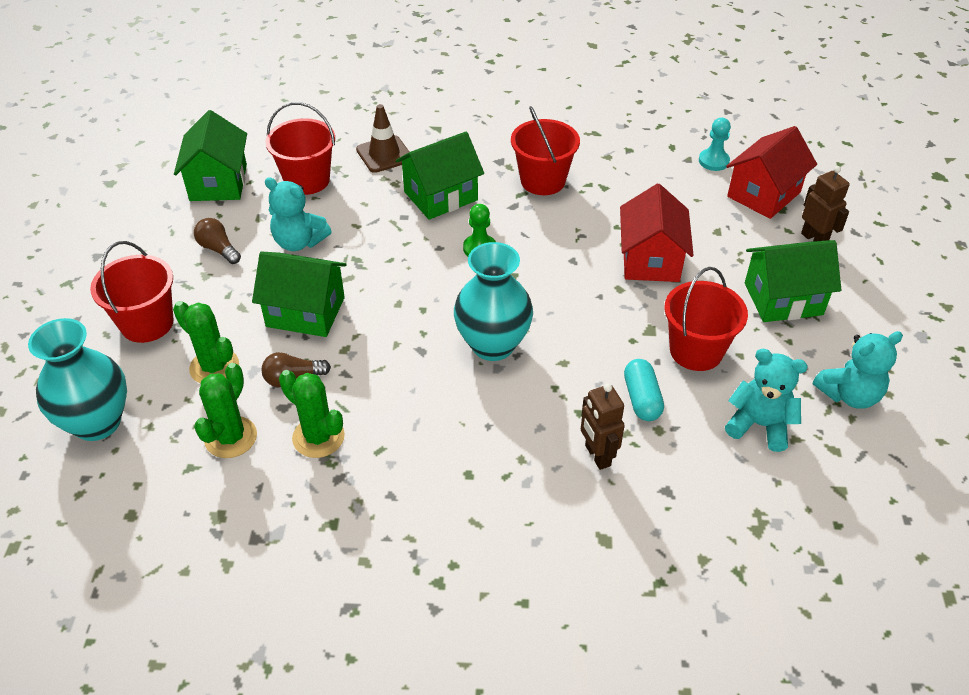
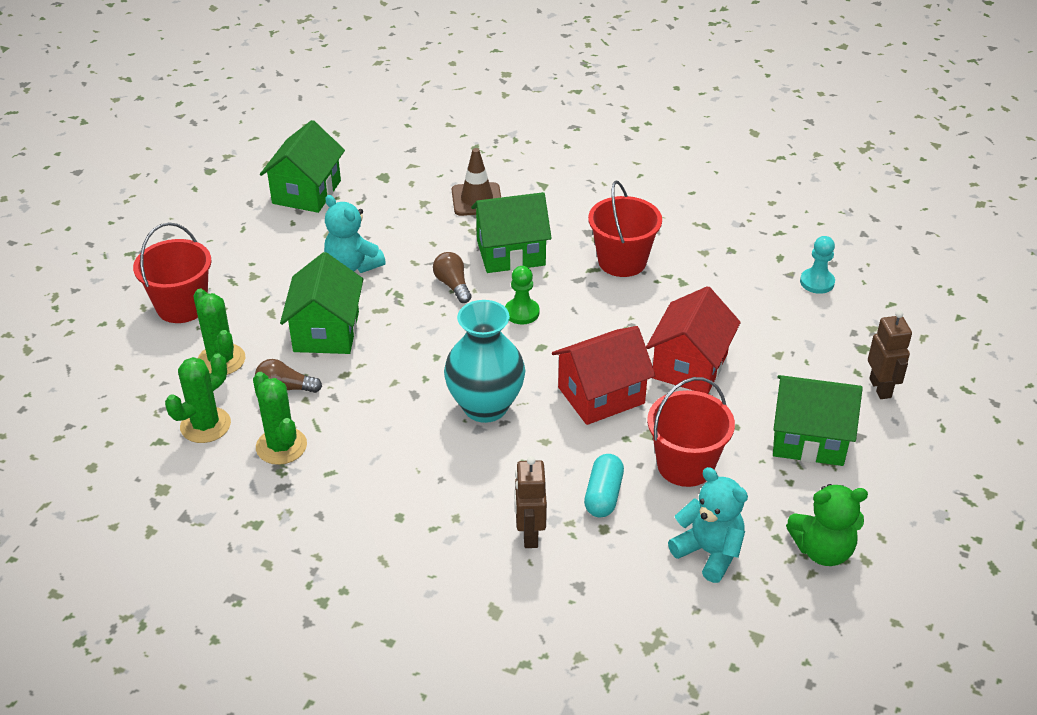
camera: 20 degrees right, 5 degrees down
turquoise vase [28,318,127,441] -> none
brown light bulb [194,218,241,264] -> brown light bulb moved to [433,252,472,303]
green house [252,252,346,337] -> green house turned 60 degrees clockwise [280,252,363,354]
red bucket [265,102,335,195] -> none
red house [726,126,817,219] -> red house moved to [552,326,656,425]
turquoise teddy bear [813,331,903,408] -> green teddy bear [786,484,868,566]

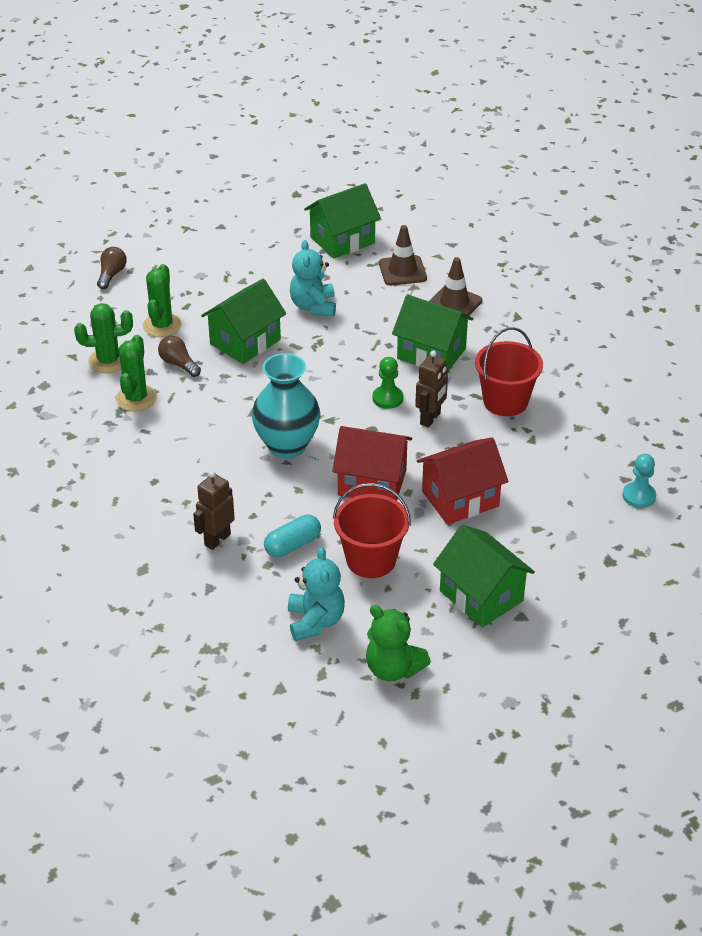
camera: 40 degrees right, 0 degrees up
red bucket [133,223,211,323] -> none
brown light bulb [433,252,472,303] -> brown light bulb moved to [97,247,127,289]
brown robot [868,310,912,399] -> brown robot moved to [415,350,448,428]
none -> brown traffic cone [379,225,427,285]

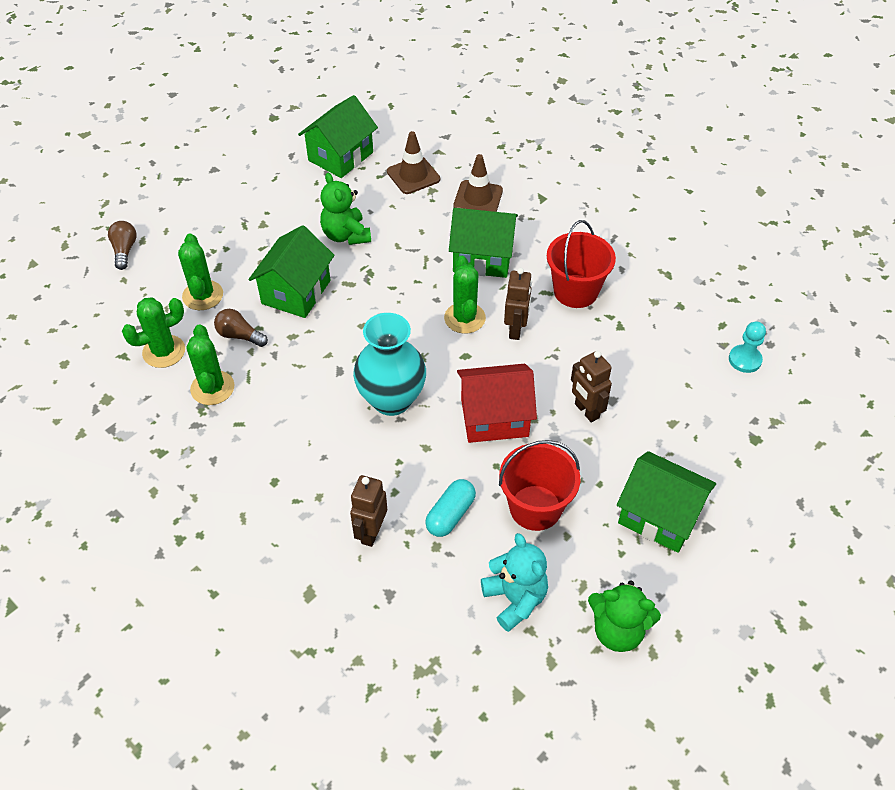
camera: 20 degrees left, 10 degrees up
turquoise teddy bear [290,240,336,317] -> green teddy bear [320,173,371,245]
green pawn [373,357,403,409] -> green cactus [444,256,486,334]
red house [417,437,509,525] -> brown robot [571,351,612,422]

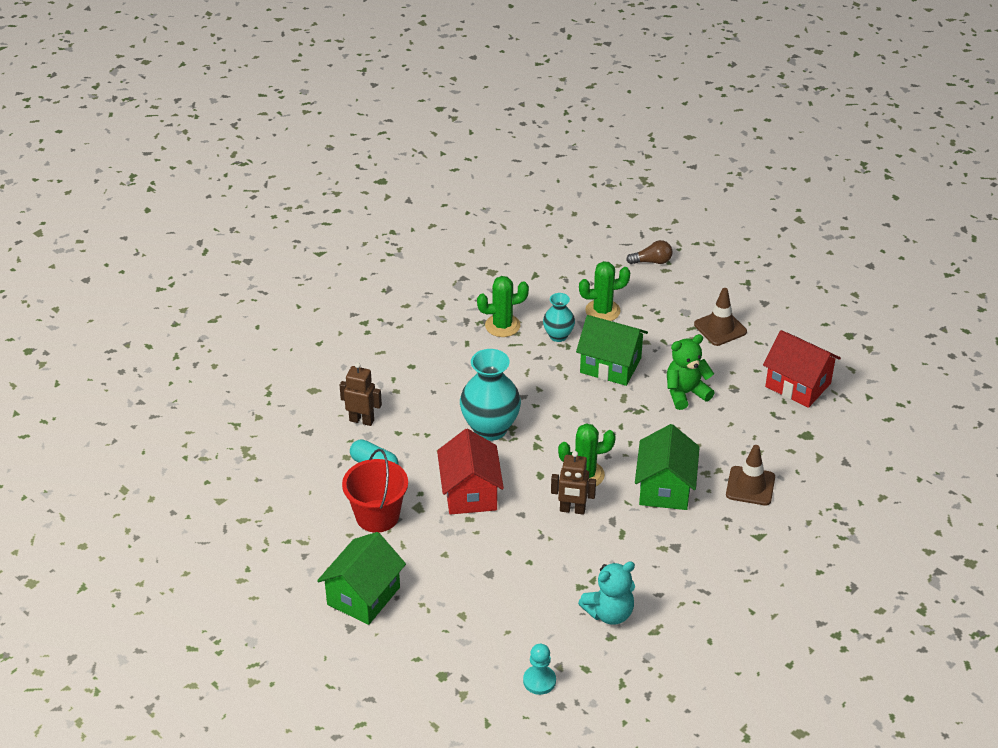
camera: 90 degrees right, 10 degrees down
green cactus [122,297,185,368] -> none
brown light bulb [214,309,268,347] -> turquoise vase [543,293,575,342]
green house [298,95,378,178] -> red house [763,330,841,408]
brown traffic cone [387,131,440,194] -> brown traffic cone moved to [694,288,747,346]
turquoise teddy bear [481,533,548,632] -> turquoise teddy bear moved to [578,561,635,625]
red bucket [547,220,616,308] -> none
brown robot [571,351,612,422] -> none
green teddy bear [588,581,661,652] -> none

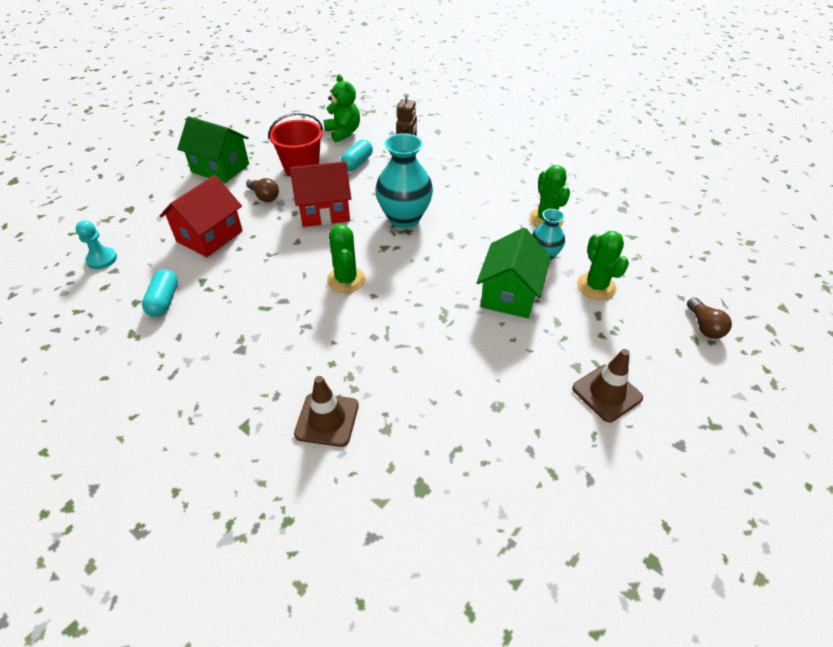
camera: 85 degrees right, 5 degrees up
brown robot [551,451,596,515] -> none
turquoise teddy bear [578,561,635,625] -> turquoise capsule [142,269,178,317]
green house [635,424,700,510] -> none
green teddy bear [667,334,714,410] -> green teddy bear moved to [324,74,360,142]
red house [763,330,841,408] -> red house moved to [160,175,243,257]
none -> brown light bulb [246,178,279,202]

